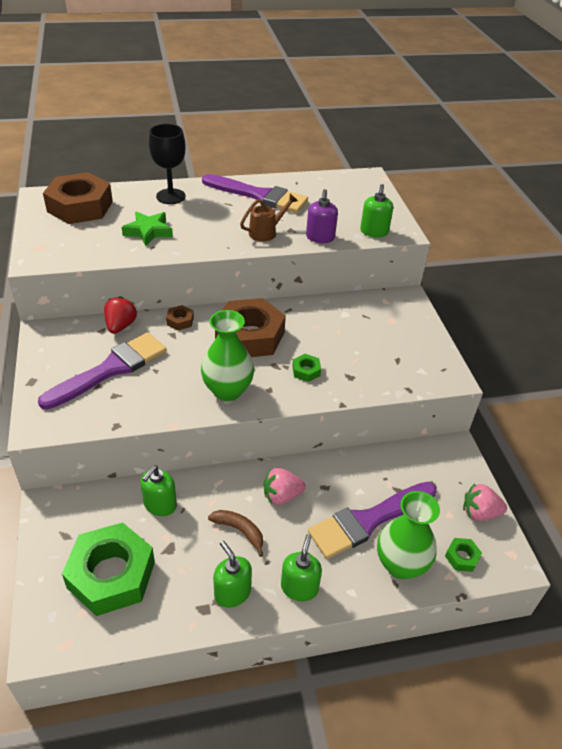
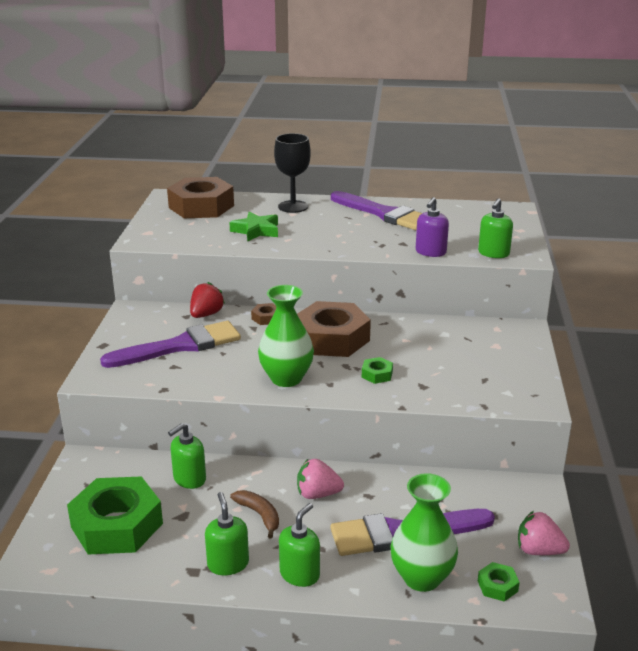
camera: 20 degrees right, 15 degrees down
brown watering can [240,194,298,242] -> none

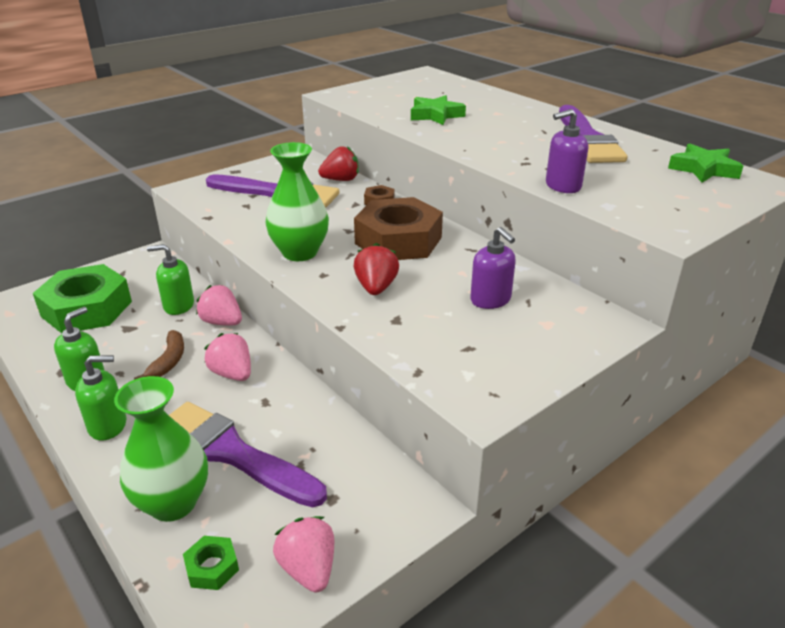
camera: 45 degrees right, 5 degrees up
brown nut [167,177,234,218] -> none
black goblet [274,133,311,213] -> none
green nut [362,357,393,384] -> red strawberry [354,243,399,295]
green soap dispenser [478,198,513,258] -> none
none -> pink strawberry [196,285,242,326]
none -> purple soap dispenser [470,227,516,309]
none -> green star [668,144,743,183]

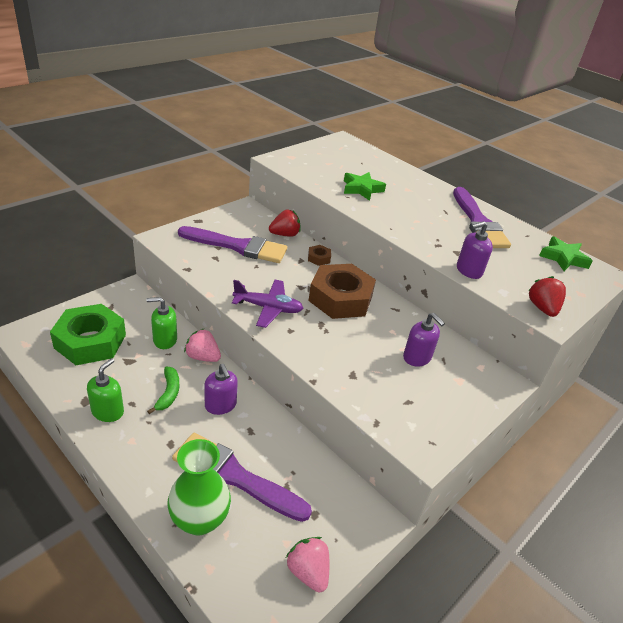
camera: 10 degrees left, 5 degrees up
green soap dispenser [75,355,126,441] -> none
brown banana [134,330,184,380] -> green banana [147,367,180,414]
green nut [183,536,239,590] -> none
pink strawberry [204,333,251,381] -> purple soap dispenser [204,364,238,415]
green vase [265,142,329,261] -> purple plane [232,280,303,328]
red strawberry [354,243,399,295] -> red strawberry moved to [528,276,566,317]

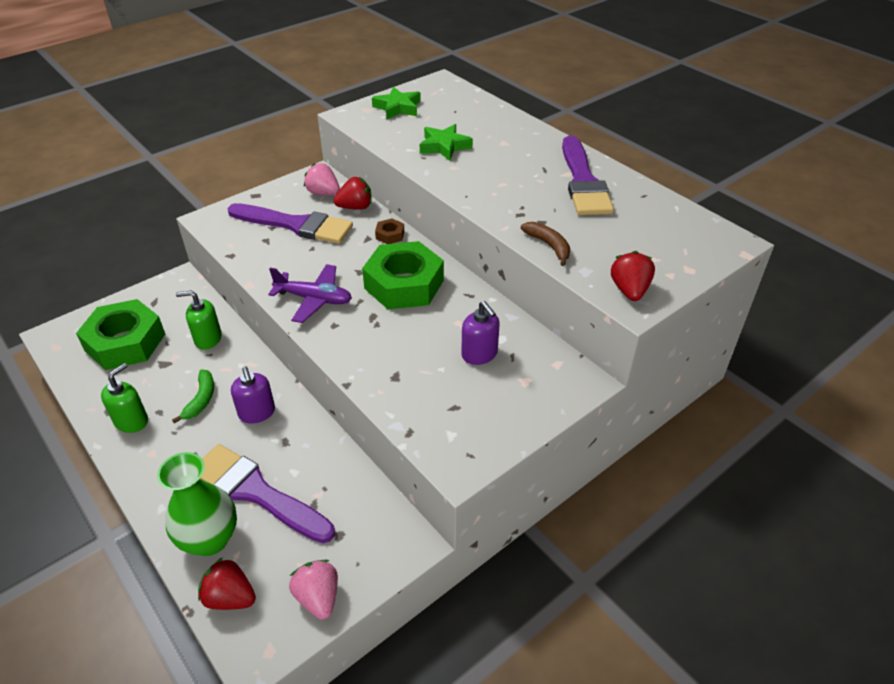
camera: 10 degrees right, 5 degrees up
pink strawberry [184,329,221,362] -> pink strawberry moved to [304,163,340,195]
brown nut [308,264,376,319] -> green nut [362,241,444,309]
purple soap dispenser [457,221,493,279] -> brown banana [521,222,570,266]
green star [539,236,593,271] -> green star moved to [372,87,421,119]
none -> red strawberry [198,557,256,610]

